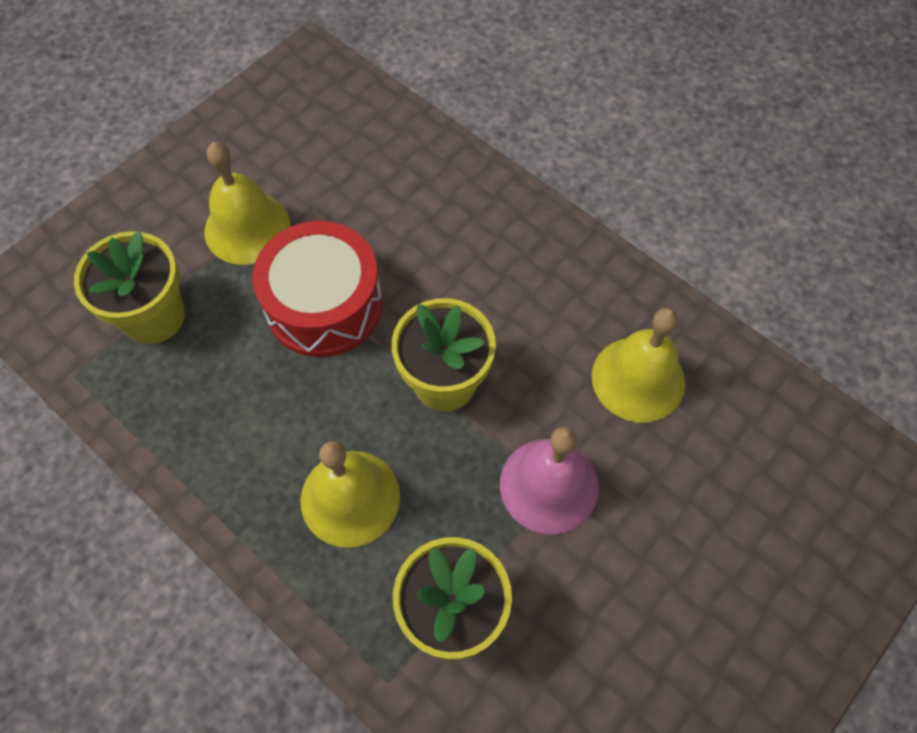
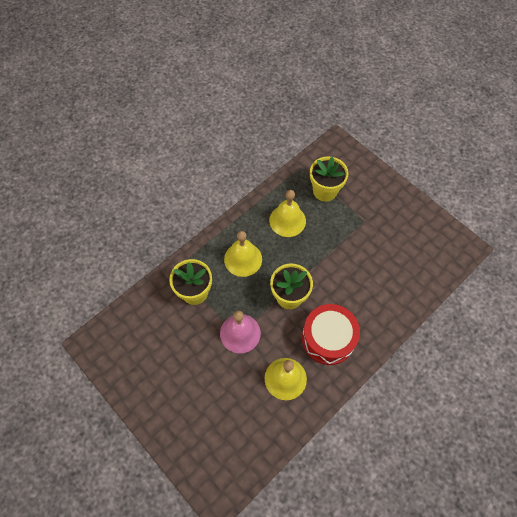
camera: 95 degrees right, 0 degrees up
yellow bell [204,142,290,265] -> yellow bell moved to [269,190,306,237]
red drum [253,221,382,357] -> red drum moved to [302,304,360,365]

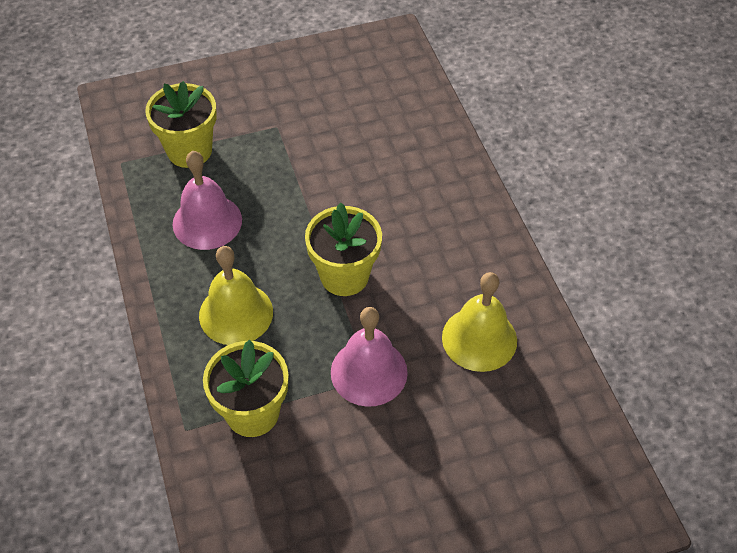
camera: 65 degrees left, 10 degrees down
yellow bell [269,190,306,237] -> pink bell [172,151,242,250]
red drum [302,304,360,365] -> none

